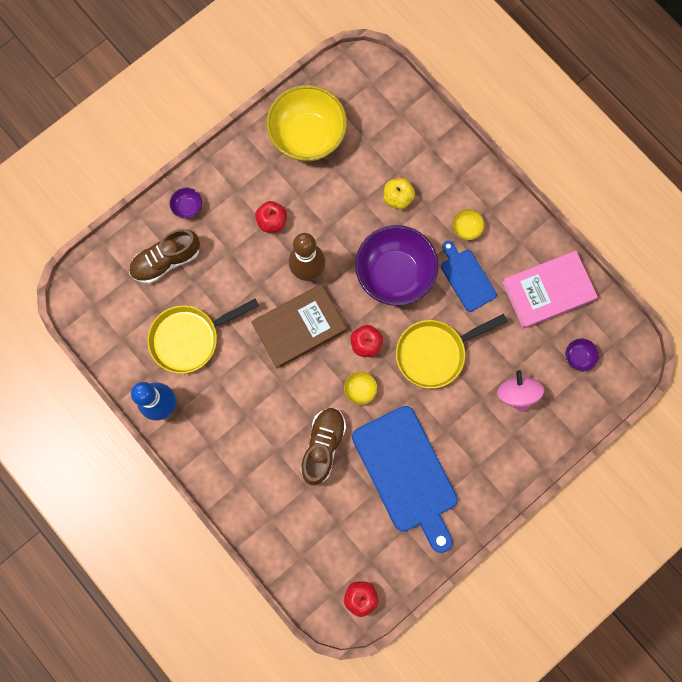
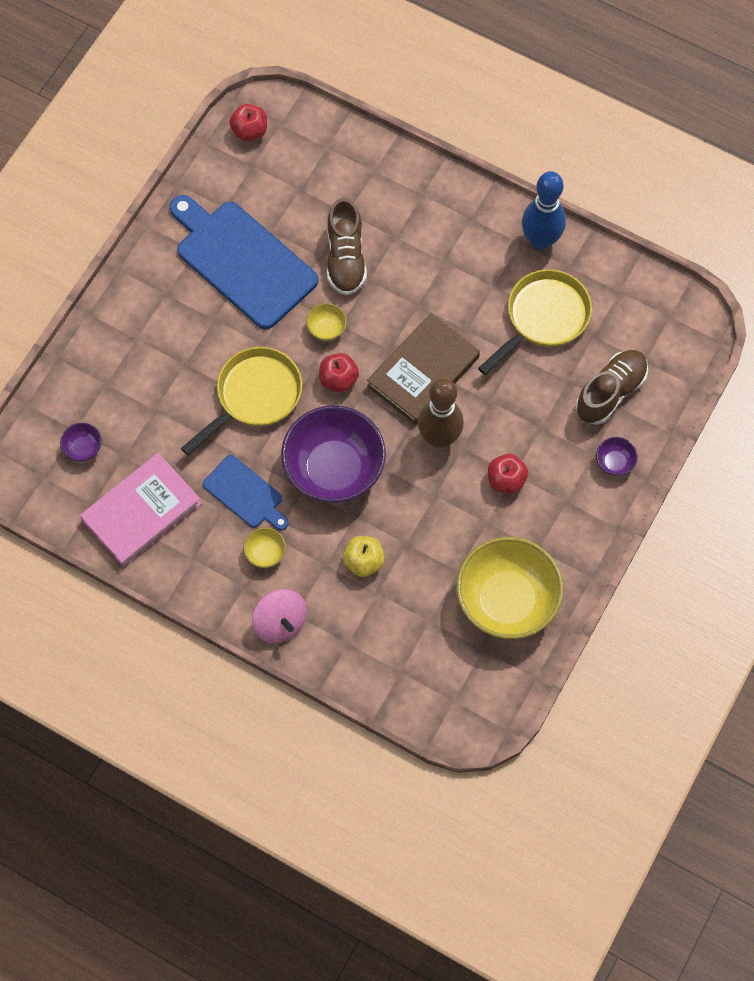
camera: 160 degrees right, 10 degrees down
pink spinning top [497,370,544,412] -> pink spinning top moved to [252,589,307,643]

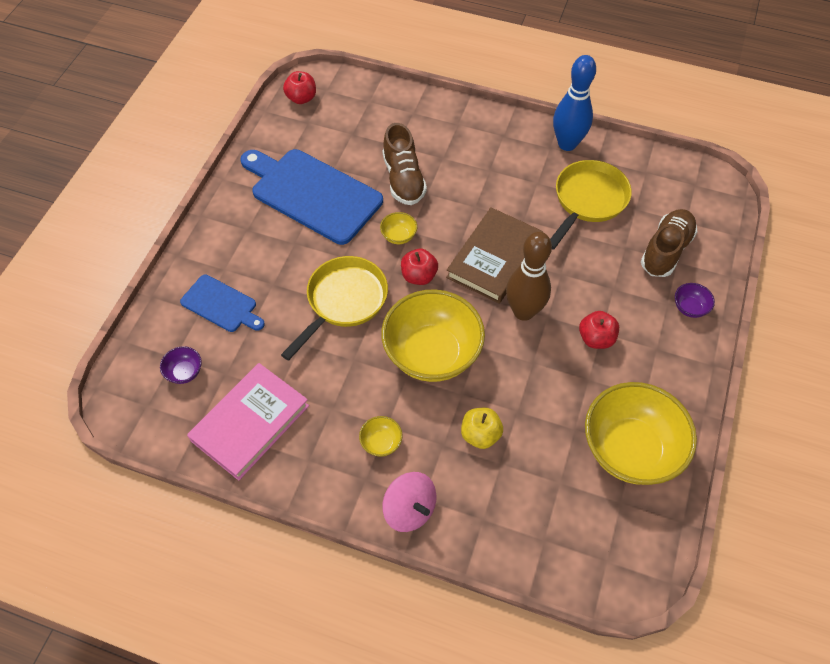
camera: 10 degrees left, 10 degrees down
blue cutting board [203,455,289,530] -> blue cutting board moved to [180,275,265,332]
purple bowl [281,405,386,503] -> yellow bowl [381,289,485,382]

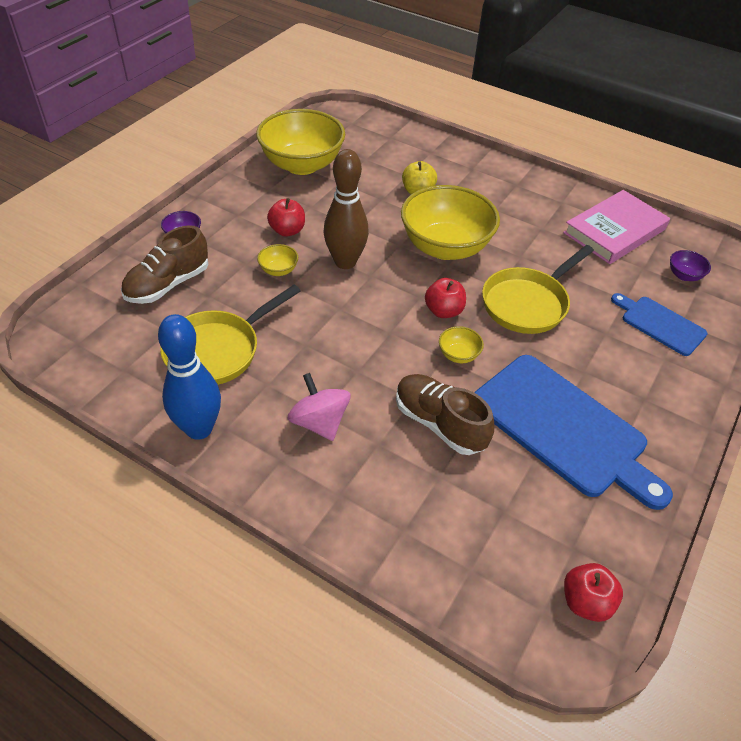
camera: 170 degrees left, 10 degrees down
yellow bowl [359,416,403,457] -> yellow bowl moved to [257,244,298,276]
pink spinning top [382,472,436,532] -> pink spinning top moved to [287,373,351,441]
brown shoe [383,123,427,205] -> brown shoe turned 45 degrees counterclockwise [396,374,494,455]
brown book [446,207,543,303] -> none

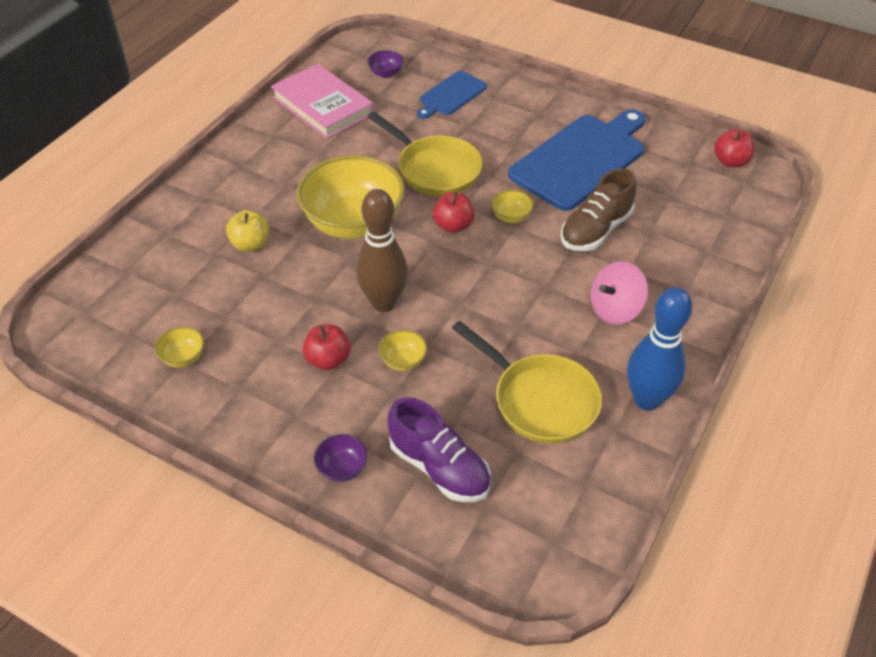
camera: 90 degrees left, 0 degrees up
brown shoe [121,225,208,304] -> purple shoe [387,397,491,502]
yellow bowl [256,109,345,175] -> yellow bowl [155,327,204,368], size x0.40

